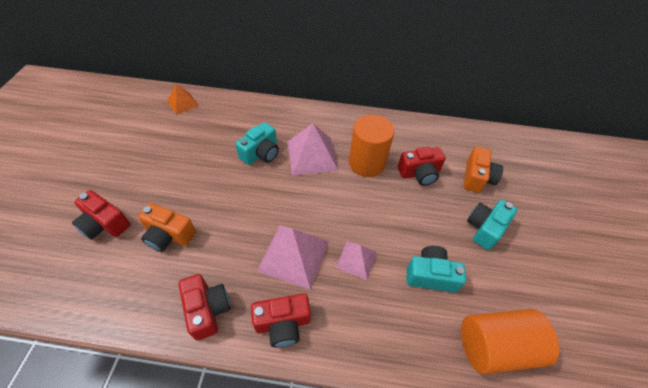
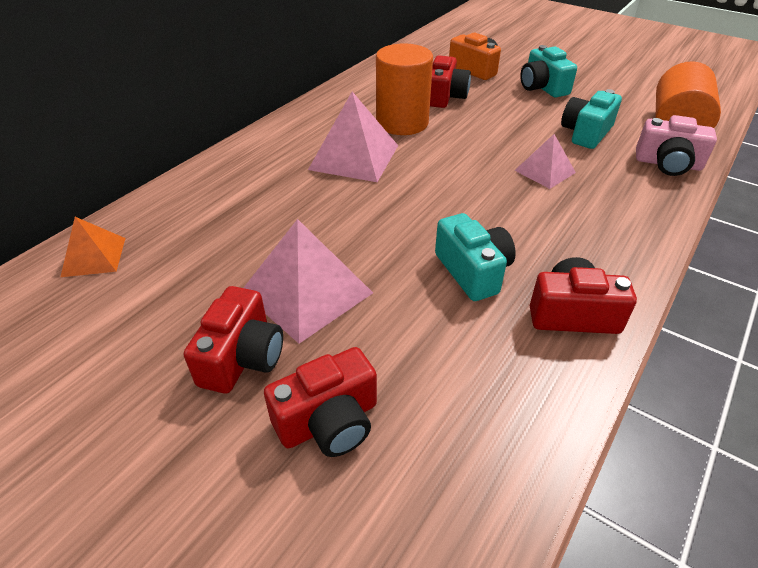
camera: 60 degrees left, 10 degrees down
orange camera [138,203,196,252] -> none
turquoise camera [236,122,279,165] -> turquoise camera moved to [435,213,516,301]
red camera [251,293,311,348] -> red camera moved to [184,286,283,394]
pink pyramid [257,225,329,290] -> pink pyramid moved to [244,219,373,344]
none -> pink camera [636,115,717,176]

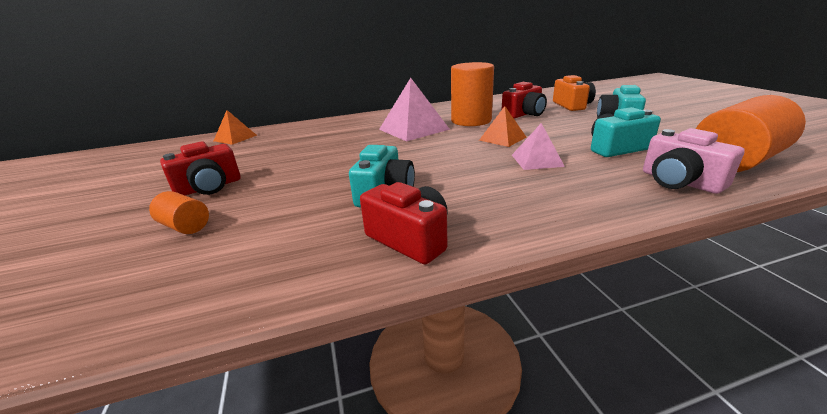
camera: 40 degrees right, 15 degrees down
pink pyramid [244,219,373,344] -> none
red camera [264,347,377,457] -> orange cylinder [149,191,209,234]
none -> orange pyramid [479,106,526,147]

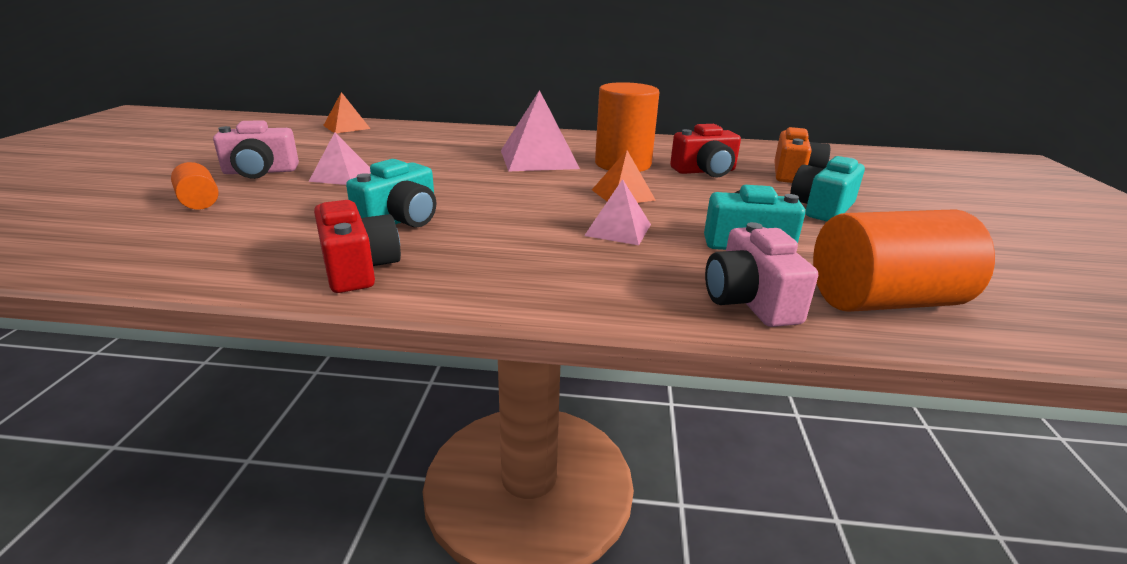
camera: 20 degrees right, 0 degrees up
red camera [160,142,241,195] -> pink camera [213,120,299,179]
none -> pink pyramid [309,132,371,185]

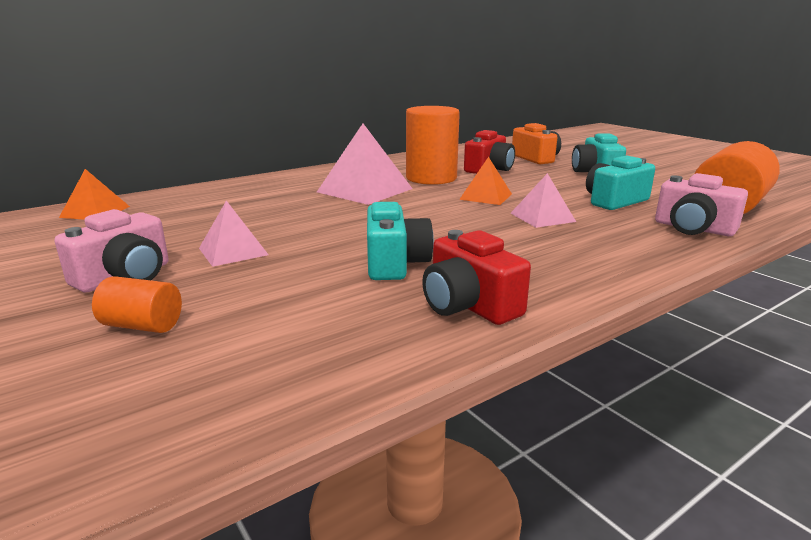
camera: 40 degrees left, 5 degrees down
red camera [314,200,401,293] -> red camera turned 150 degrees counterclockwise [422,230,531,325]

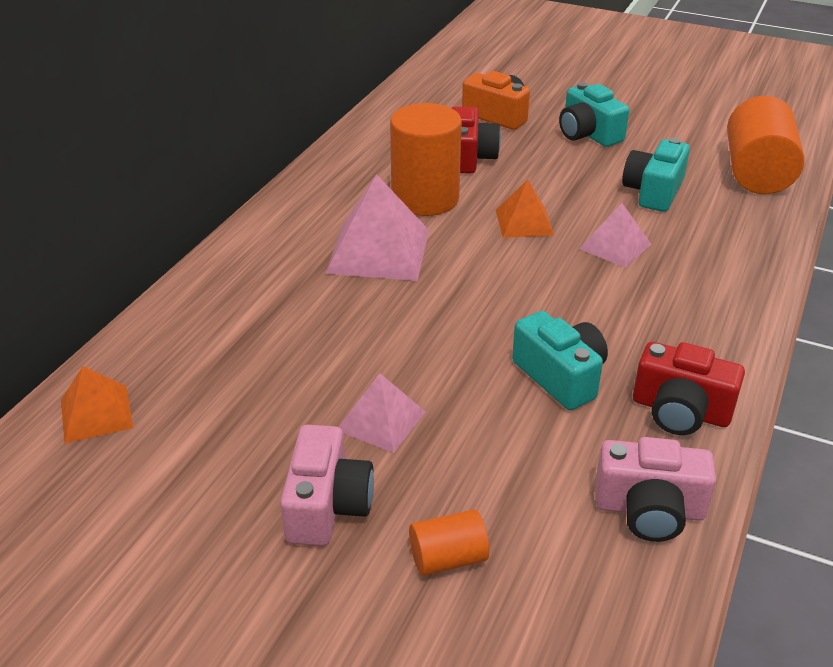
camera: 30 degrees left, 15 degrees up
pink camera [655,173,748,236] -> pink camera moved to [596,437,716,542]

